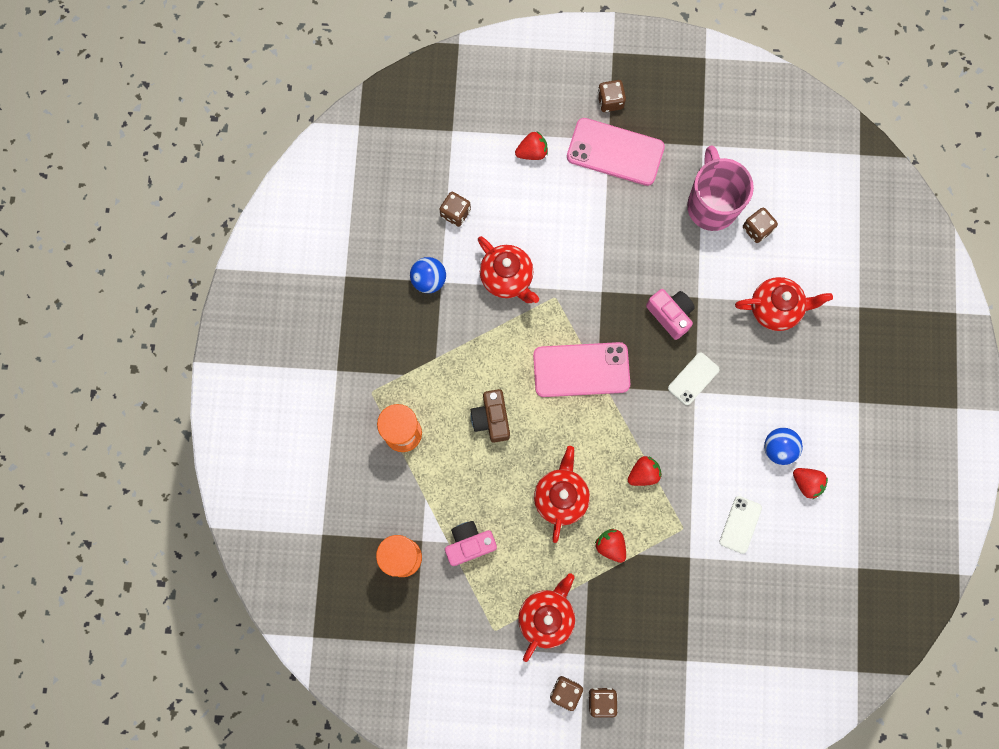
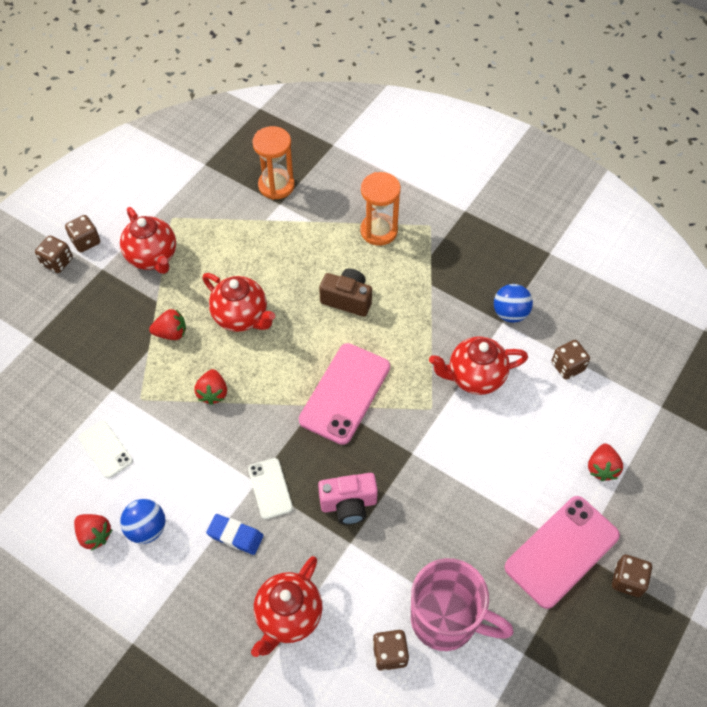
camera: 120 degrees right, 20 degrees down
pink camera [445,521,497,566] -> none
red strawberry [793,468,828,500] -> red strawberry turned 120 degrees counterclockwise [74,514,113,551]
none -> blue eraser [206,514,264,555]

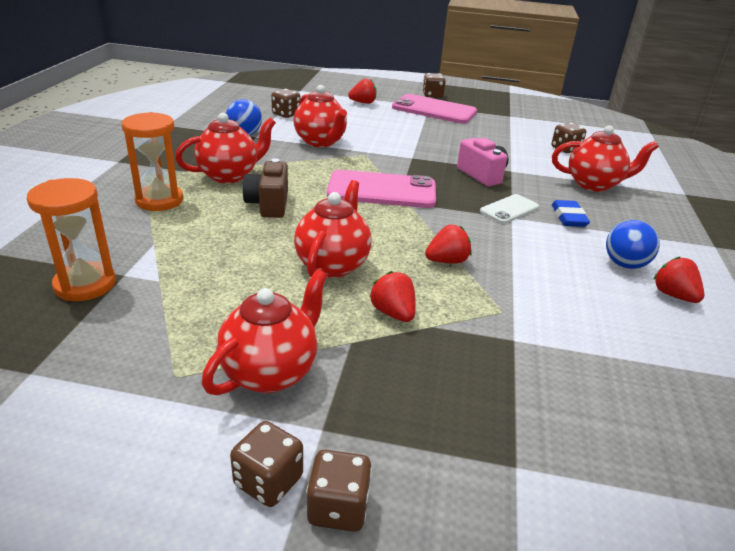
camera: 115 degrees left, 25 degrees down
red strawberry [74,514,113,551] -> red strawberry turned 45 degrees counterclockwise [653,256,704,303]
white phone [78,421,133,478] -> none
pink mug [411,558,514,651] -> none
none -> red teapot [175,113,276,184]

